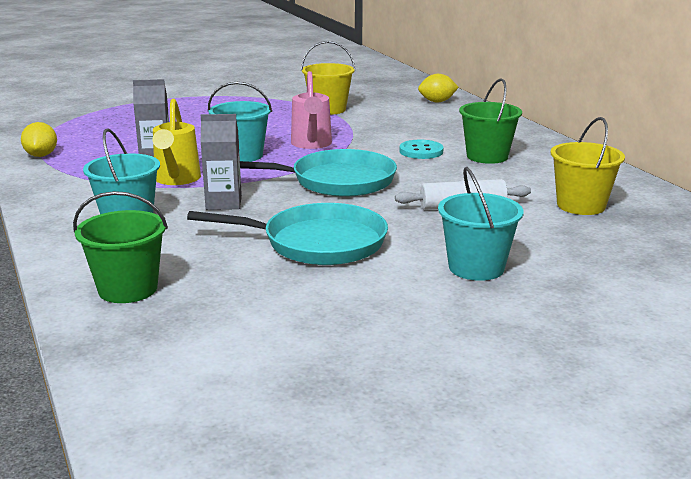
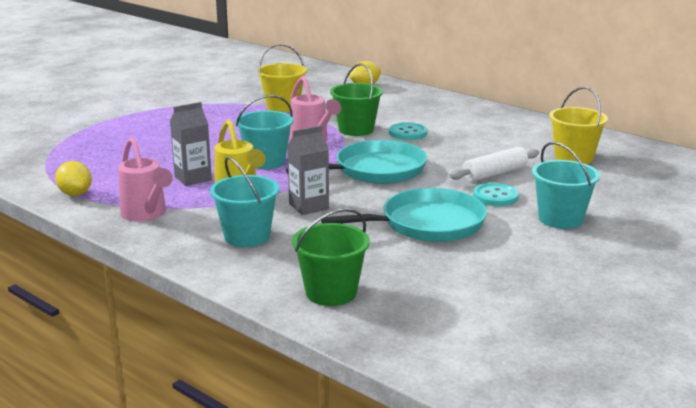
camera: 25 degrees left, 0 degrees up
green bucket [459,78,522,164] -> green bucket moved to [330,63,383,136]
none -> pink watering can [118,137,173,221]
none -> turquoise button [473,183,519,206]

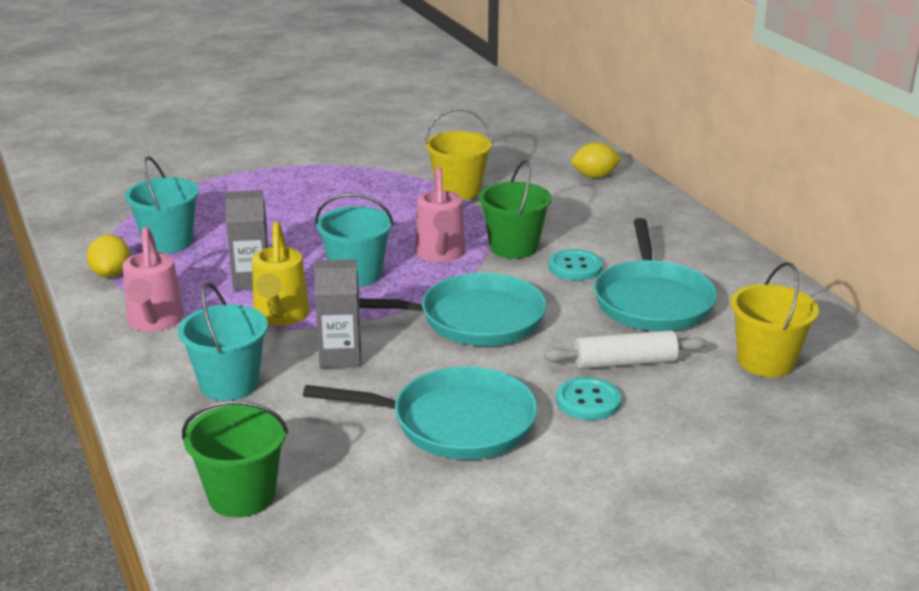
camera: 25 degrees right, 5 degrees up
turquoise bucket [532,142,600,229] -> turquoise bucket moved to [125,156,199,254]
none -> turquoise pan [594,218,717,331]

